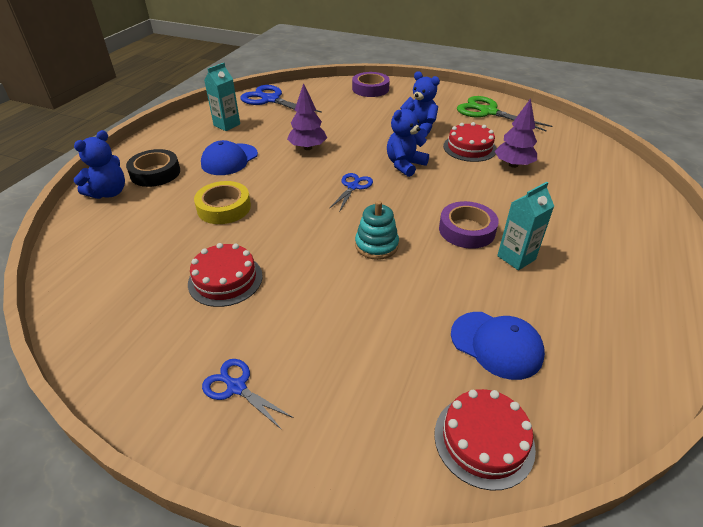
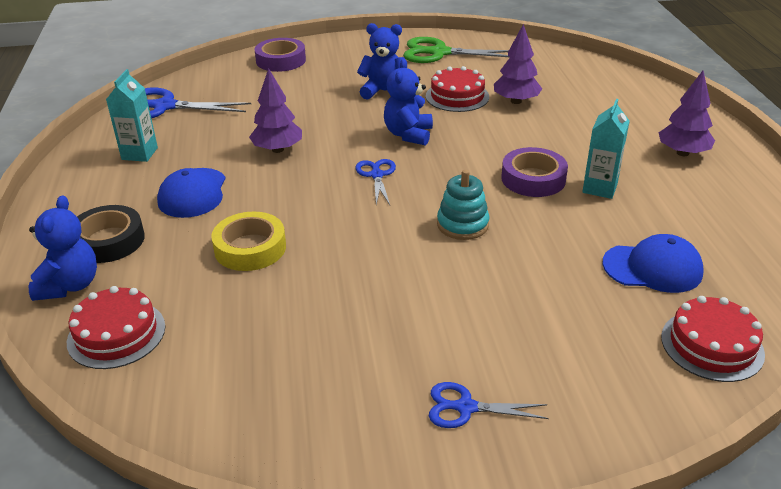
camera: 30 degrees left, 5 degrees down
red cake [188,243,263,307] -> red cake moved to [67,286,165,369]
none -> purple tree [659,71,715,156]

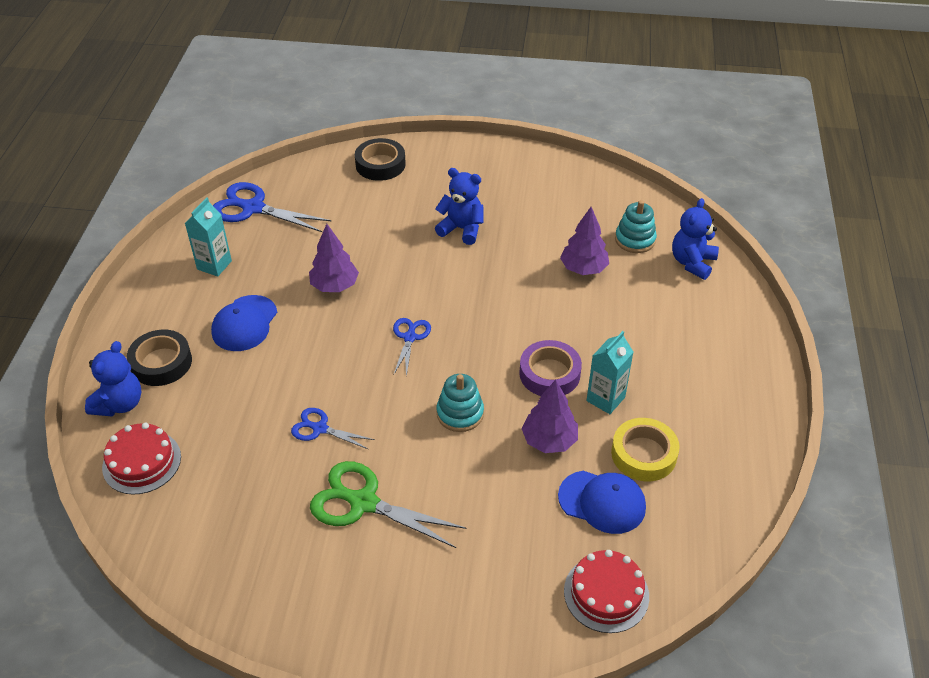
camera: 15 degrees right, 10 degrees up
yellow tape [211,212,286,271] -> yellow tape moved to [611,418,680,481]
purple tape [254,38,306,72] -> black tape [355,138,406,181]
blue teddy bear [384,59,433,146] -> blue teddy bear moved to [672,198,719,280]
green scissors [403,37,509,63] -> green scissors moved to [310,461,467,548]
red cake [426,66,489,112] -> none
blue scissors [429,382,549,428] -> blue scissors moved to [291,408,375,450]
purple tree [659,71,715,156] -> purple tree moved to [521,380,578,453]
none -> turquoise stacking toy [615,200,657,253]

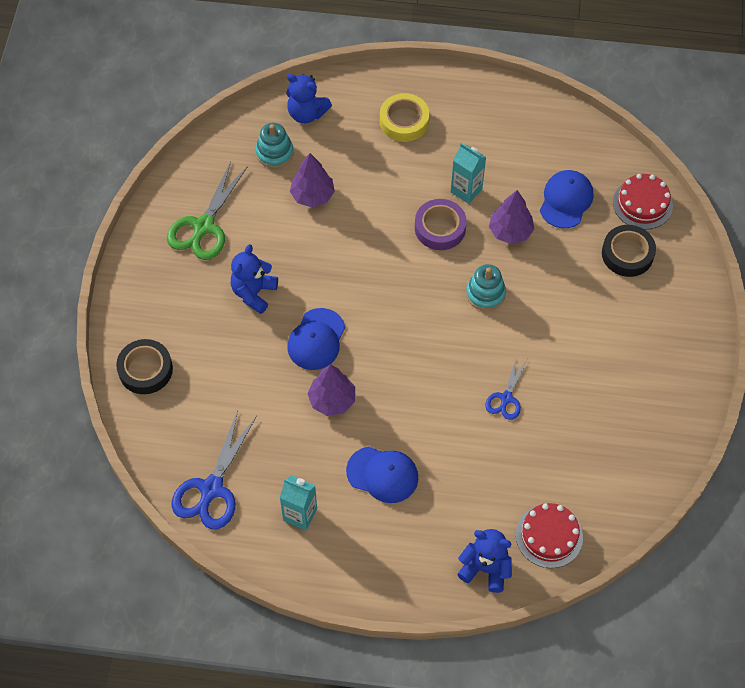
camera: 90 degrees left, 15 degrees up
black tape [127,330,192,386] -> black tape moved to [602,225,656,277]
green scissors [310,461,467,548] -> green scissors moved to [167,162,248,260]
blue scissors [393,318,431,376] -> none
yellow tape [611,418,680,481] -> yellow tape moved to [380,93,429,142]
none -> blue cap [288,308,345,370]

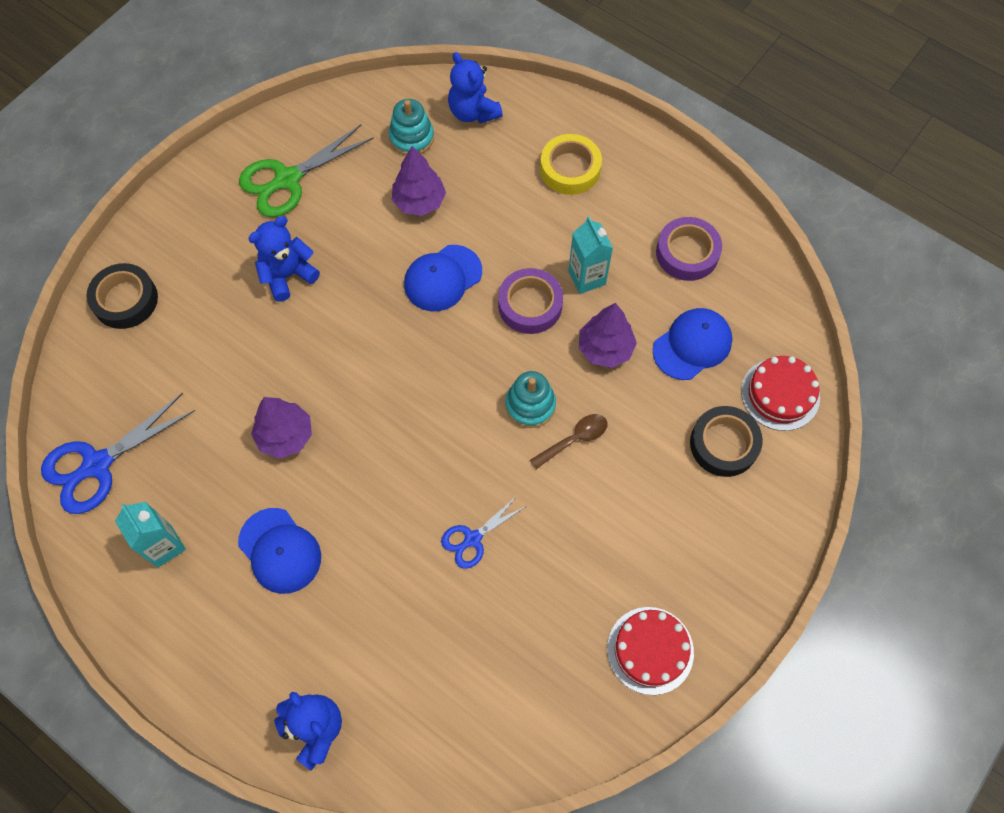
camera: 30 degrees right, 5 degrees up
blue cap [288,308,345,370] -> blue cap moved to [404,245,482,311]
red cake [516,503,583,568] -> red cake moved to [607,607,694,695]
none -> brown spoon [530,414,607,469]
none -> purple tape [656,217,722,281]

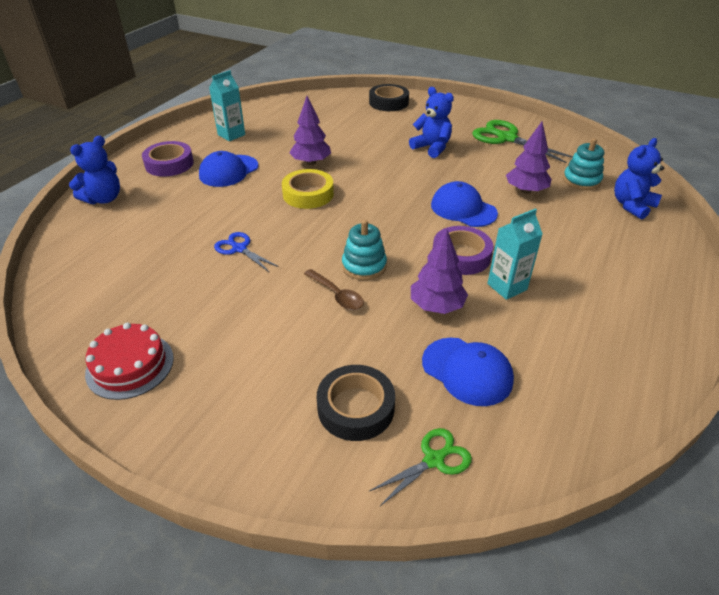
camera: 80 degrees right, 25 degrees down
blue scissors [41,393,196,514] -> none
yellow tape [540,134,602,195] -> yellow tape moved to [282,169,334,209]
purple tape [656,217,722,281] -> purple tape moved to [142,141,194,177]
red cake [741,356,820,431] -> green scissors [370,428,472,506]

